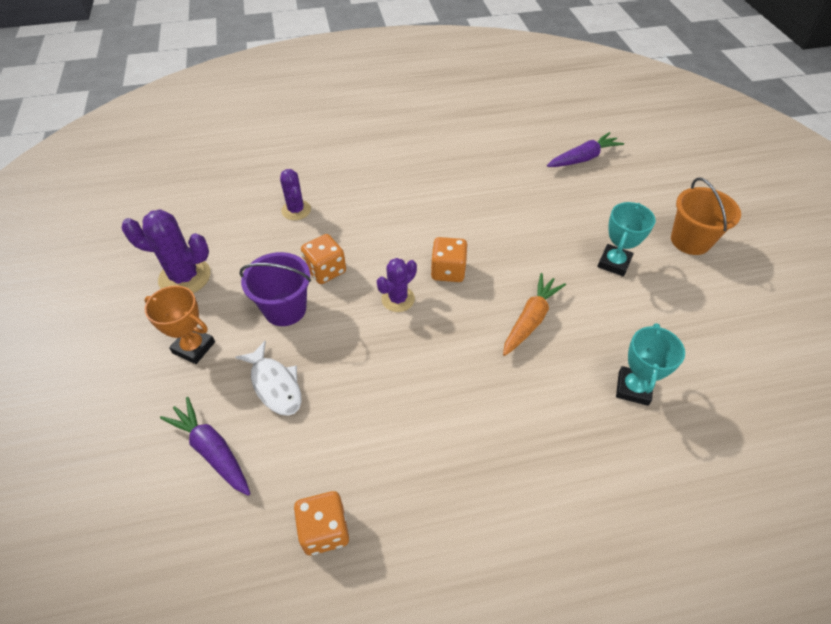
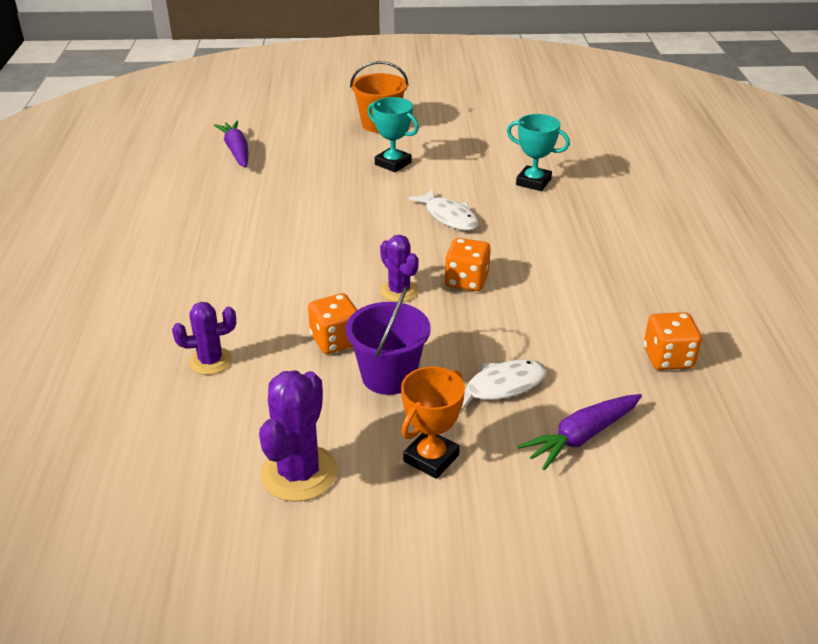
camera: 80 degrees left, 15 degrees down
orange dice [431,237,468,282] -> orange dice moved to [445,238,491,291]
orange carrot [503,273,566,356] -> white fish [408,189,479,231]

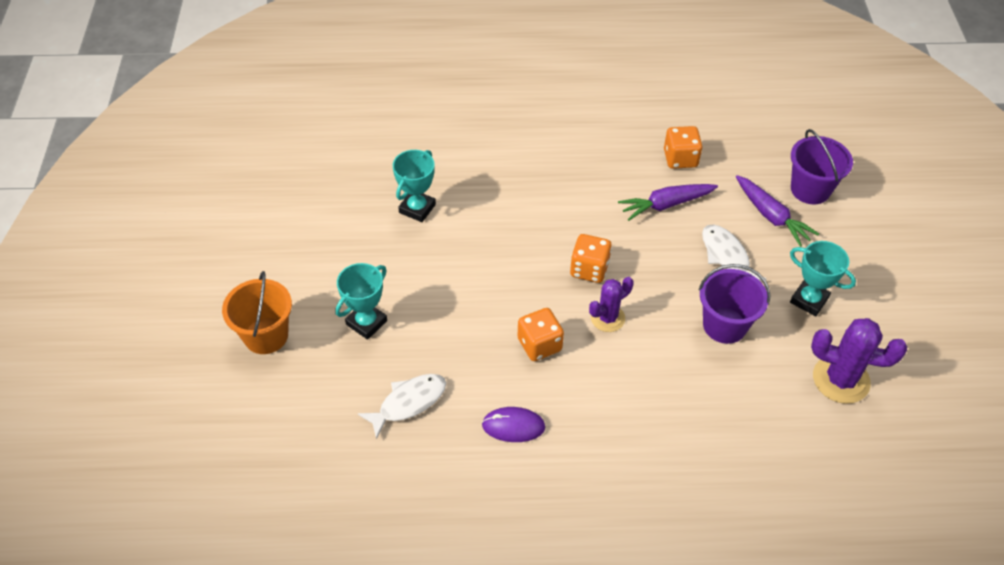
camera: 90 degrees left, 15 degrees up
purple cactus [172,302,236,375] -> none
purple carrot [214,121,249,168] -> purple carrot moved to [618,184,718,221]
orange dice [308,293,357,354] -> orange dice moved to [518,308,564,361]
orange trophy [401,367,465,479] -> turquoise trophy [790,241,856,316]
white fish [408,189,479,231] -> white fish moved to [358,374,446,440]
none -> purple mouse [482,407,545,442]
none -> purple bucket [791,129,853,204]

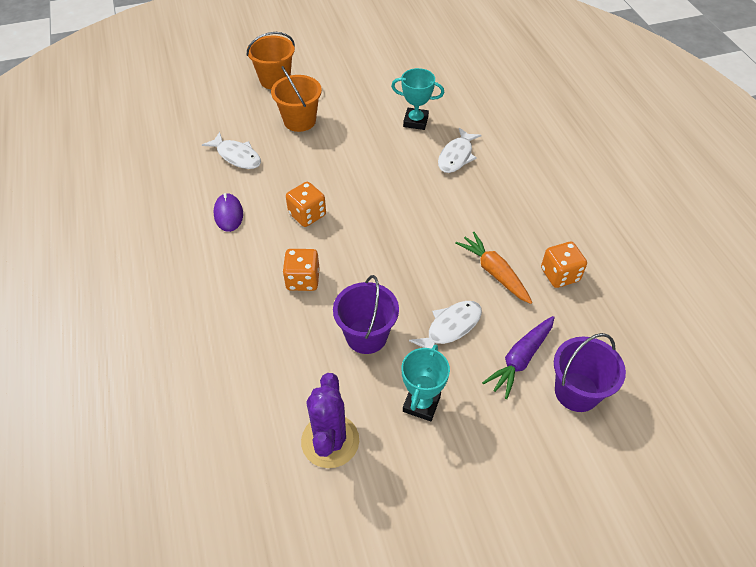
camera: 75 degrees right, 0 degrees up
turquoise trophy [335,263,387,340] -> orange bucket [271,66,322,132]
orange dice [570,234,612,283] -> orange dice moved to [283,249,320,291]
purple cactus [589,277,634,332] -> none
purple carrot [618,184,718,221] -> orange carrot [455,232,532,304]
none -> white fish [438,128,482,173]

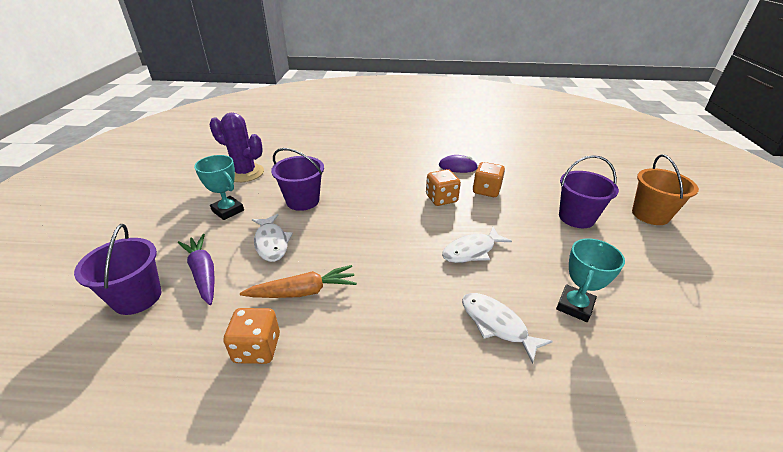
camera: 110 degrees right, 15 degrees down
white fish [202,132,261,169] -> white fish moved to [442,227,512,263]
orange bucket [271,66,322,132] -> purple bucket [559,155,619,228]
orange dice [283,249,320,291] -> orange dice moved to [473,162,505,197]

